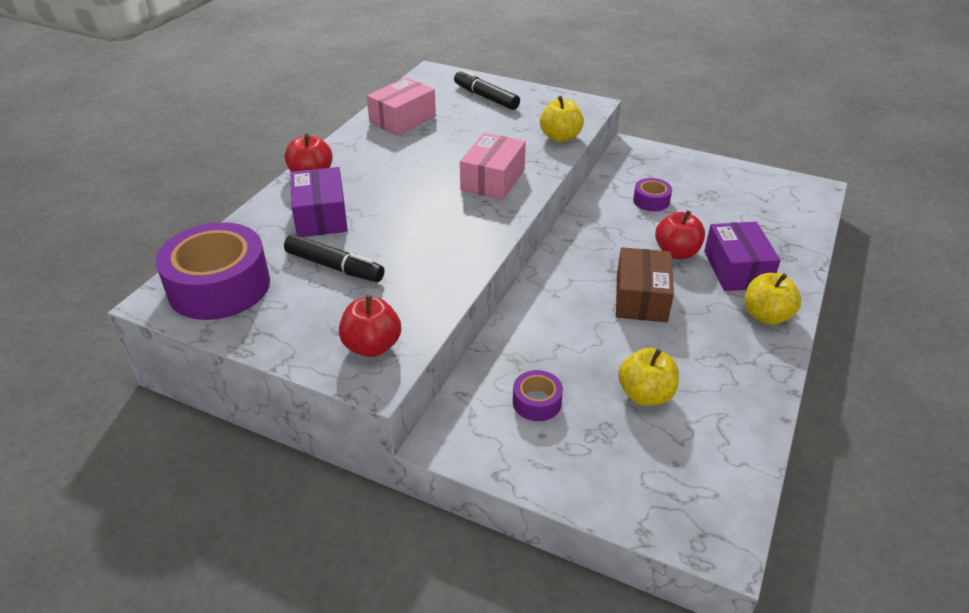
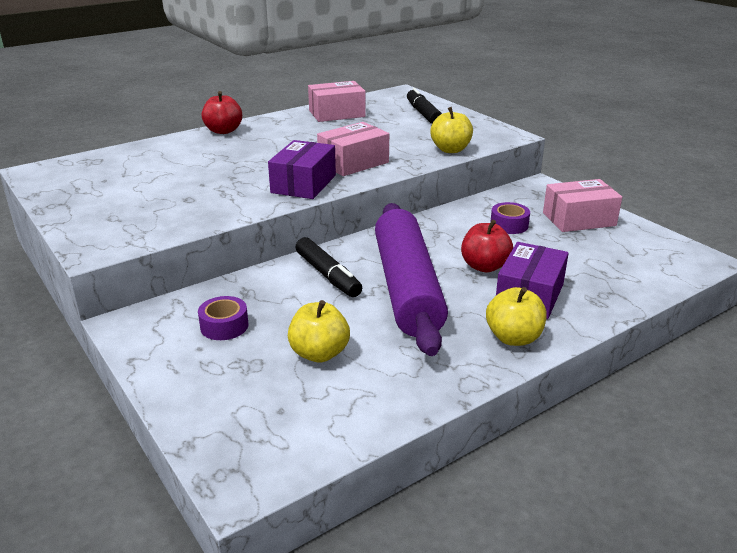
camera: 30 degrees right, 10 degrees down
purple tape [156,222,270,320] -> none
black marker [284,234,384,282] -> black marker moved to [295,237,362,297]
purple box [291,167,348,237] -> purple box moved to [268,140,336,199]
red apple [339,295,401,357] -> none
brown box [616,247,674,322] -> purple rolling pin [375,203,448,356]
none -> pink box [543,179,622,232]

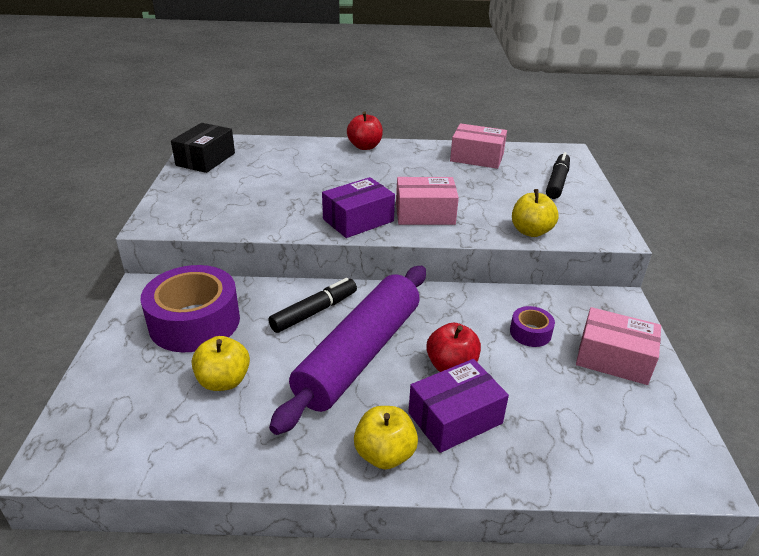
camera: 35 degrees right, 5 degrees up
purple tape [198,296,248,340] -> purple tape [140,265,240,352], size x2.17
black marker [295,237,362,297] -> black marker turned 135 degrees counterclockwise [268,278,357,333]
none -> black box [171,123,235,173]

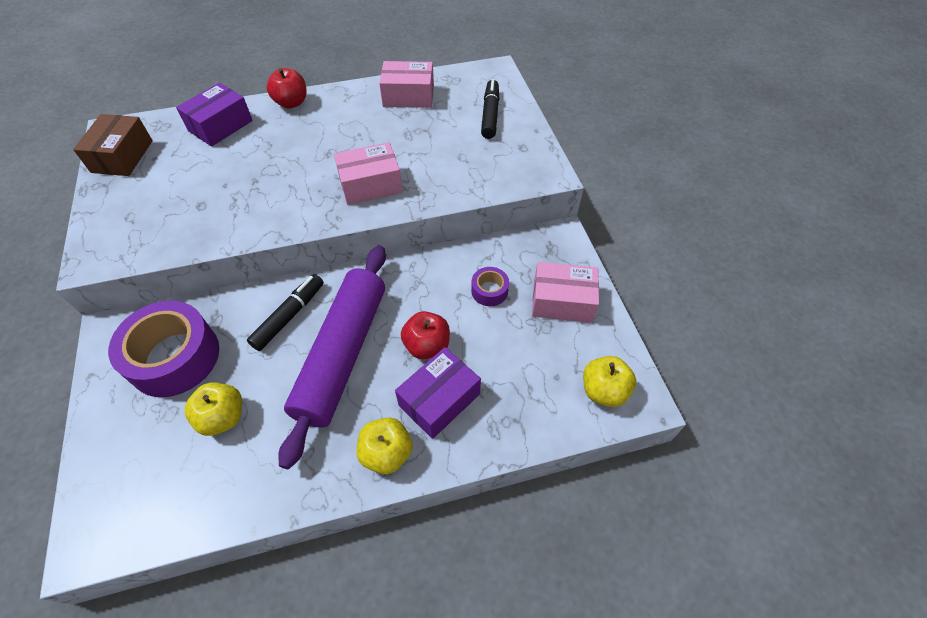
camera: 15 degrees left, 20 degrees up
black box [171,123,235,173] -> brown box [73,114,153,176]
purple box [322,177,395,238] -> purple box moved to [176,83,253,147]
yellow apple [512,189,559,237] -> yellow apple moved to [583,356,636,407]

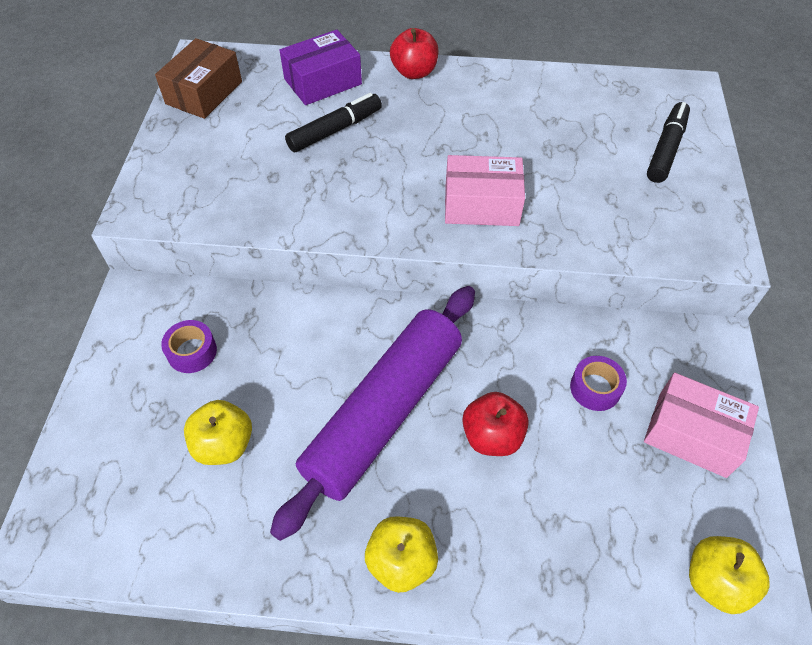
camera: 20 degrees right, 0 degrees up
purple tape [108,301,219,397] -> purple tape [161,320,217,373], size x0.46
black marker [247,274,324,351] -> black marker moved to [285,93,382,152]
pink box [379,61,434,108] -> none
purple box [395,347,481,439] -> none

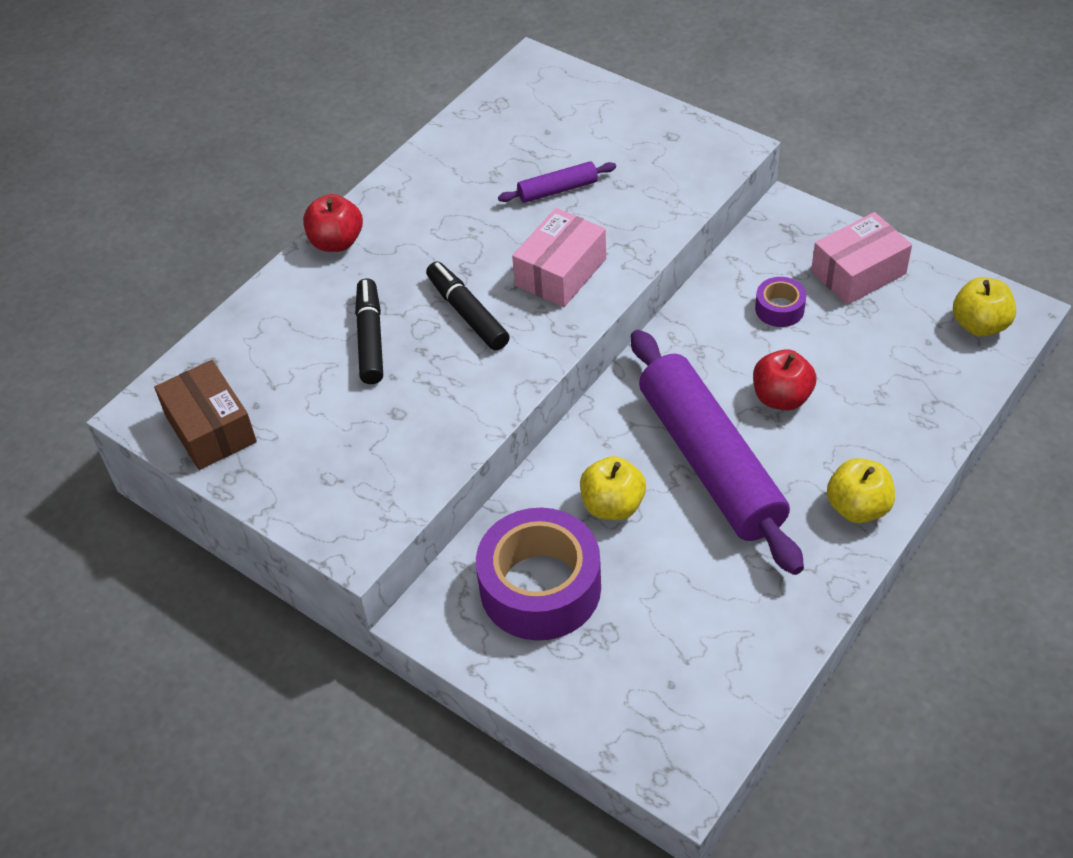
camera: 55 degrees left, 5 degrees down
purple tape [161,320,217,373] -> purple tape [476,508,601,641], size x2.17
yellow apple [184,400,252,465] -> yellow apple moved to [580,456,646,520]
purple box [280,30,362,105] -> none
black marker [647,102,690,183] -> black marker moved to [426,262,510,351]
none -> purple rolling pin [498,161,616,203]

